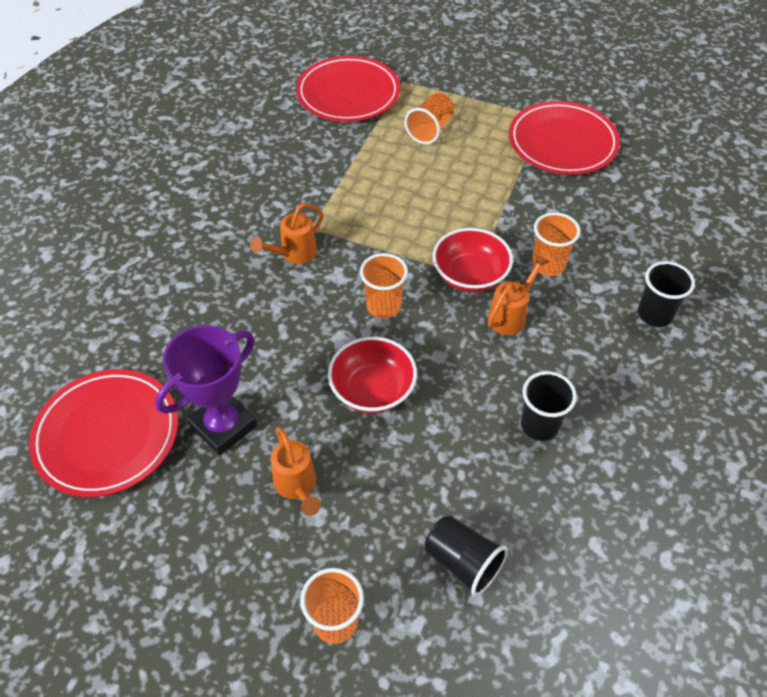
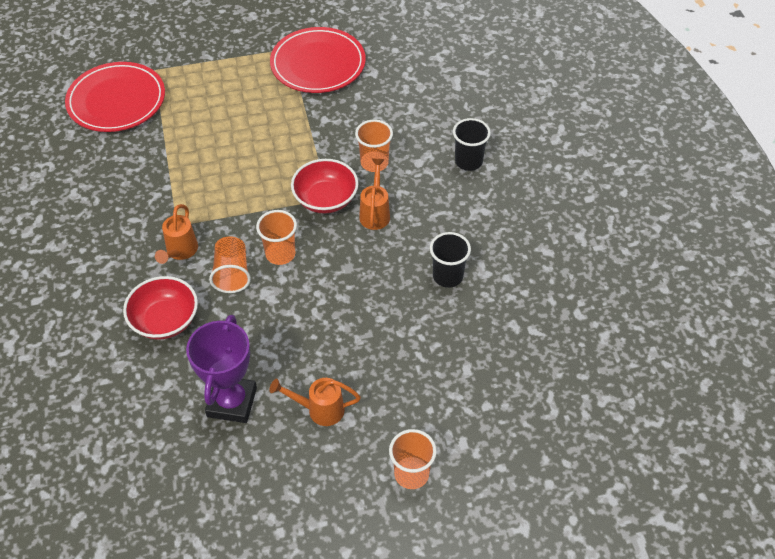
camera: 35 degrees left, 0 degrees up
red plate [29,369,178,497] -> none
orange watering can [271,427,321,516] -> orange watering can turned 150 degrees clockwise [270,378,361,426]
red bowl [328,337,417,413] -> red bowl moved to [123,276,198,340]
orange cup [404,93,454,144] -> orange cup moved to [209,236,251,293]
black cup [425,515,508,596] -> none

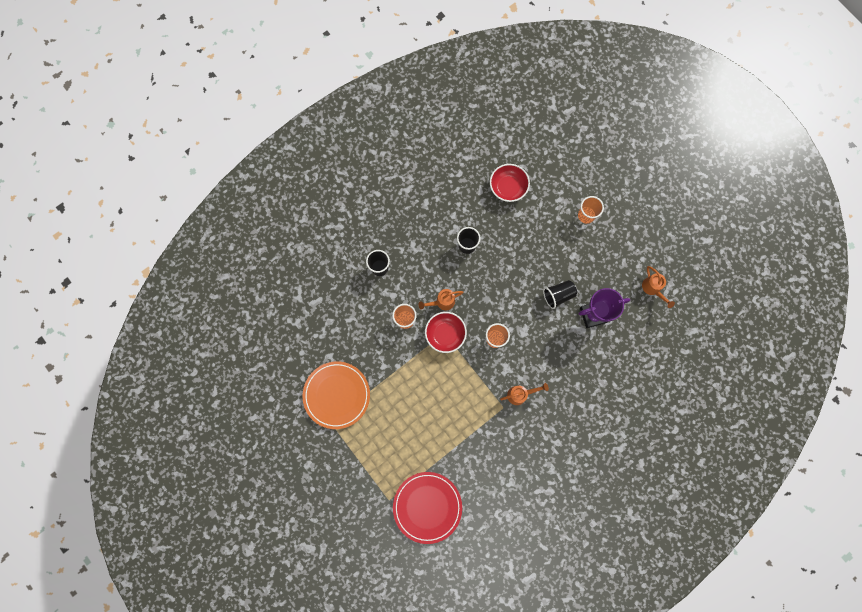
camera: 115 degrees left, 25 degrees up
red bowl [123,276,198,340] -> red bowl moved to [490,164,530,202]
orange cup [209,236,251,293] -> none
red plate [270,27,366,93] -> orange plate [303,362,370,429]
orange watering can [270,378,361,426] -> orange watering can moved to [642,266,675,308]
none -> black cup [543,280,577,309]

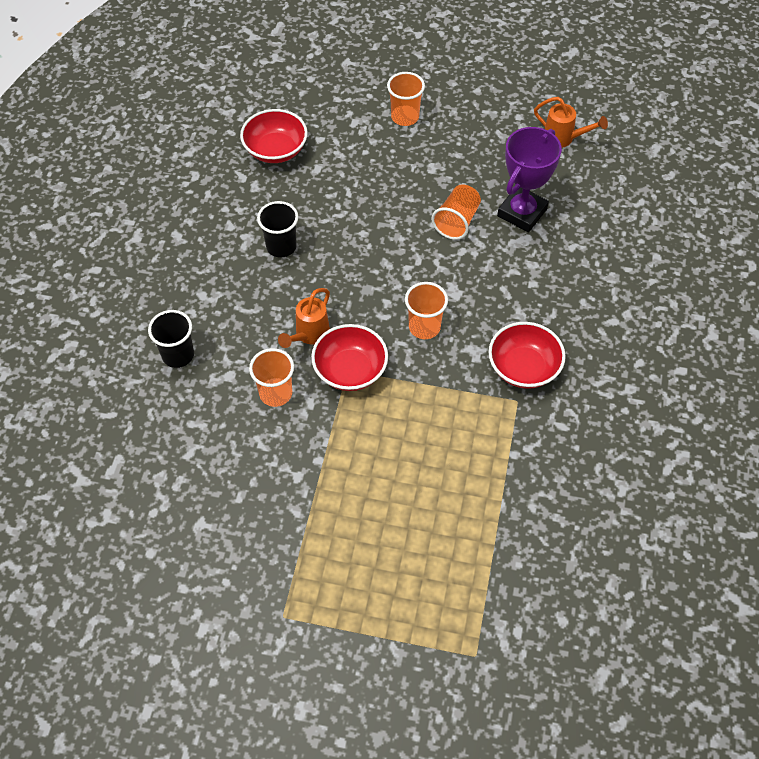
camera: 40 degrees left, 20 degrees down
orange plate [303,362,370,429] -> none
red plate [393,472,462,544] -> none
orange watering can [500,383,549,405] -> red bowl [489,322,566,389]
black cup [543,280,577,309] -> orange cup [431,184,481,240]

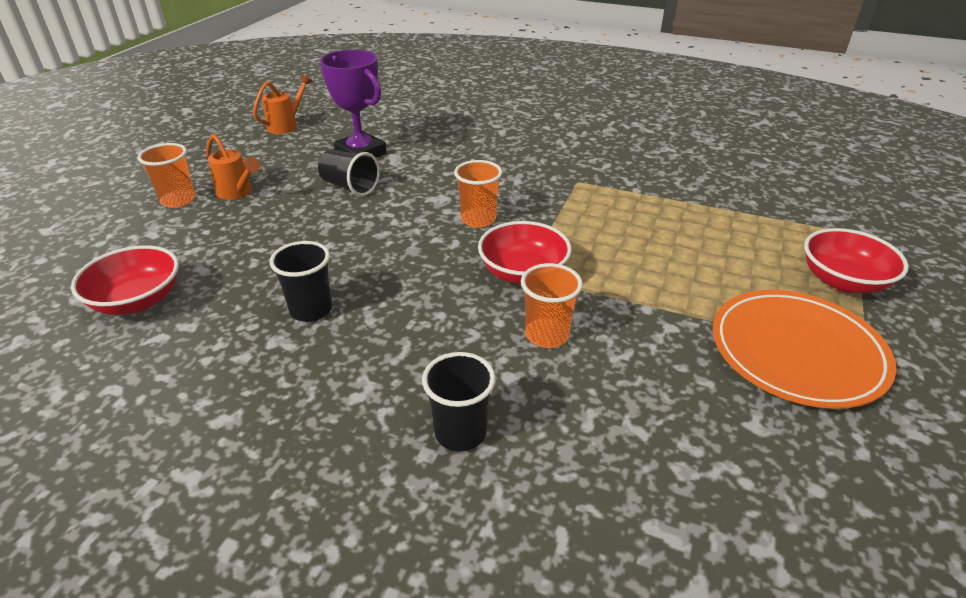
camera: 80 degrees left, 20 degrees down
orange watering can [278,288,330,348] -> orange watering can moved to [206,134,260,200]
orange cup [431,184,481,240] -> black cup [318,149,380,196]
red bowl [489,322,566,389] -> red bowl moved to [804,228,909,293]
none -> orange plate [713,290,896,409]

